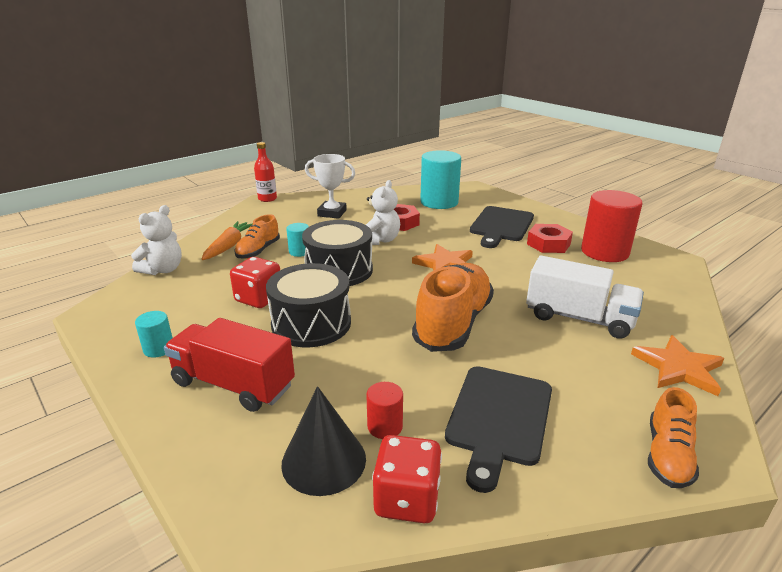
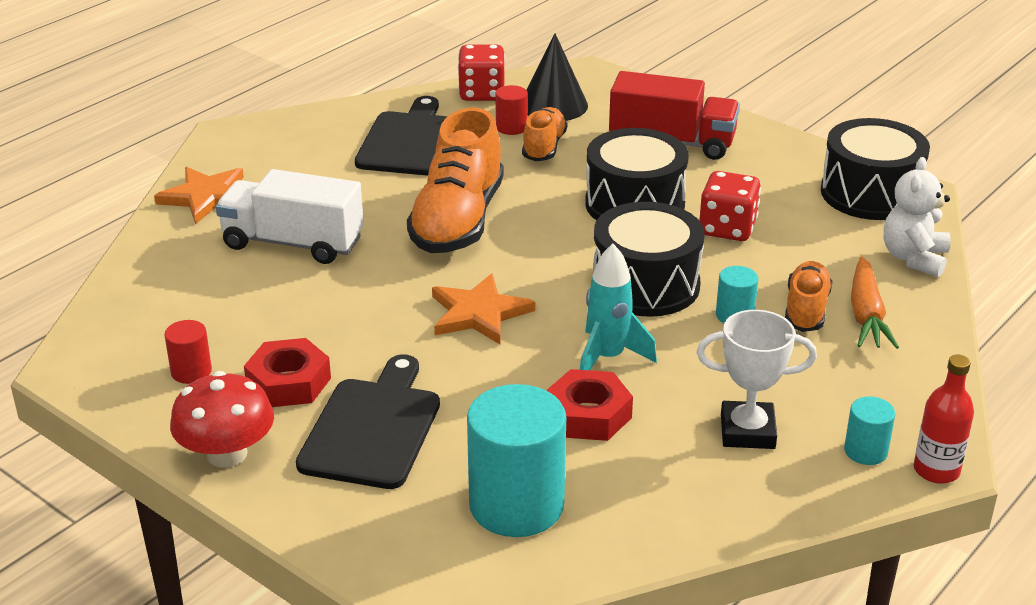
camera: 170 degrees right, 5 degrees up
turquoise cylinder [135,311,173,358] -> turquoise cylinder moved to [844,396,895,465]
white teddy bear [366,180,400,245] -> turquoise rocket [580,244,657,370]
red cylinder [581,190,643,262] -> red cylinder [164,320,212,384], size x0.47
orange shoe [648,387,699,488] -> orange shoe moved to [522,107,567,161]
none -> red mushroom [170,371,274,467]
none -> black drum [821,118,930,220]

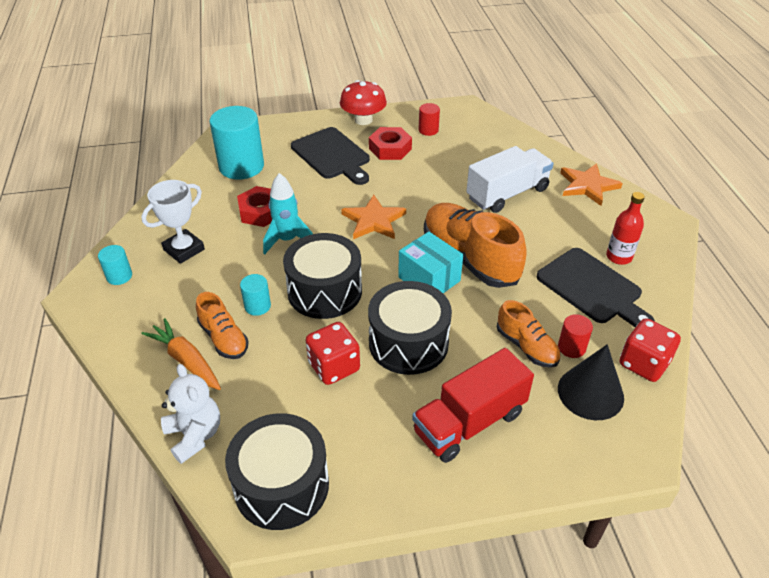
camera: 130 degrees right, 10 degrees up
red bottle [914,355,974,484] -> red bottle moved to [606,192,645,265]
none -> turquoise box [398,232,463,293]

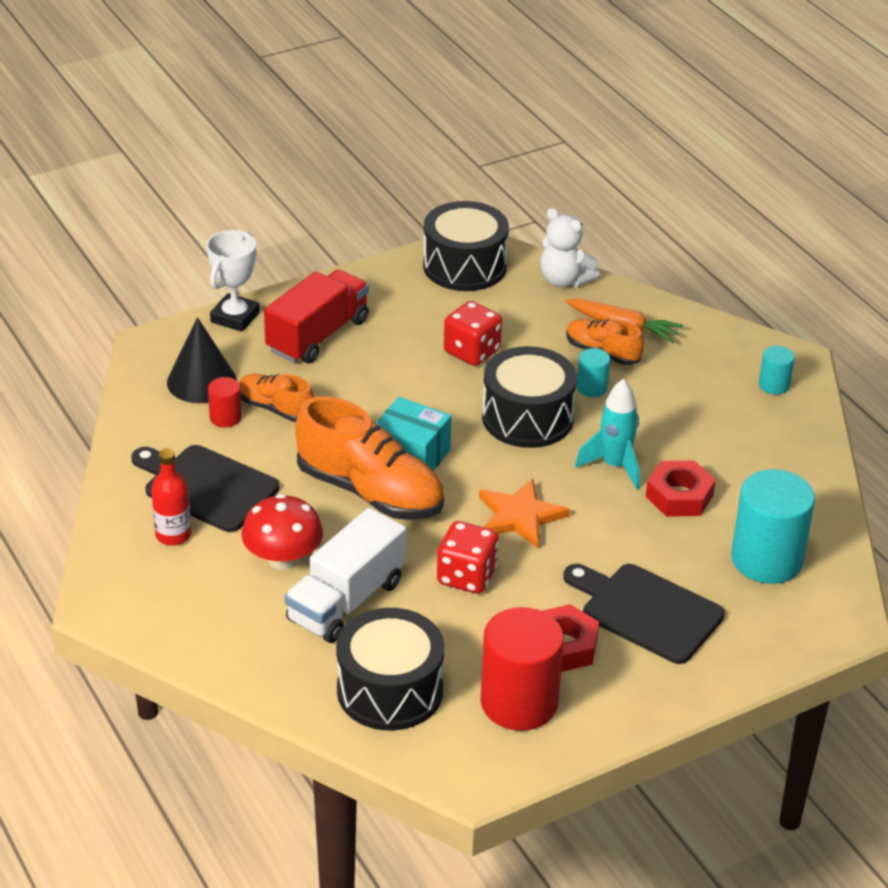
camera: 160 degrees right, 5 degrees down
white trophy [141,180,205,264] -> white trophy moved to [207,230,260,332]
red mushroom [340,80,387,125] -> red mushroom moved to [241,494,323,570]
black drum [368,281,452,375] -> black drum moved to [336,608,445,731]
red cylinder [419,103,440,136] -> red cylinder [480,607,564,731], size x2.11
orange star [560,163,623,206] -> none
red dice [620,318,681,382] -> red dice moved to [437,521,499,594]

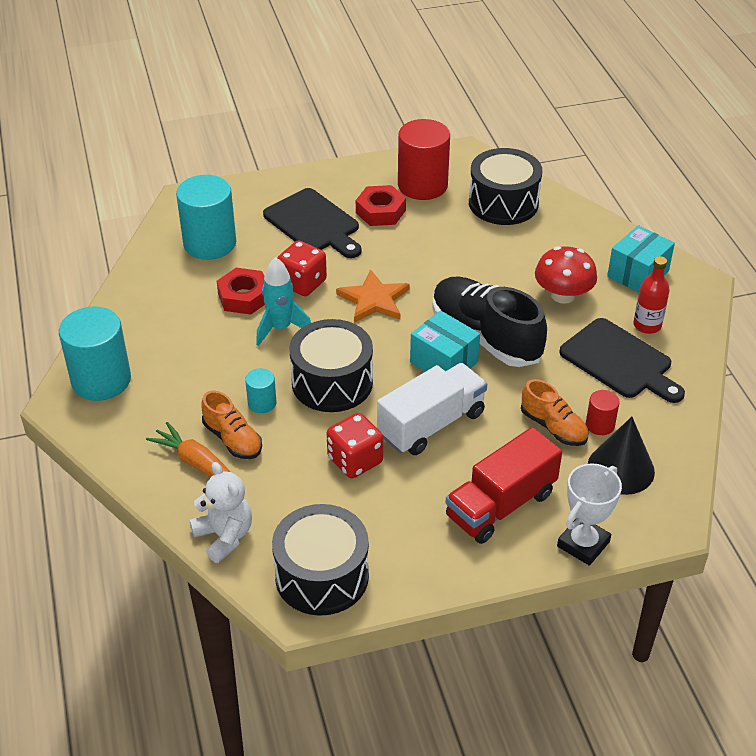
camera: 165 degrees left, 5 degrees up
white truck [285,508,406,643] -> white truck moved to [377,363,487,455]
orange shoe [295,396,444,520] -> black shoe [432,277,547,367]
red dice [437,521,499,594] -> red dice moved to [278,240,327,296]
turquoise cylinder [759,346,795,395] -> turquoise cylinder [59,307,131,401], size x2.11
none -> turquoise box [607,225,675,292]

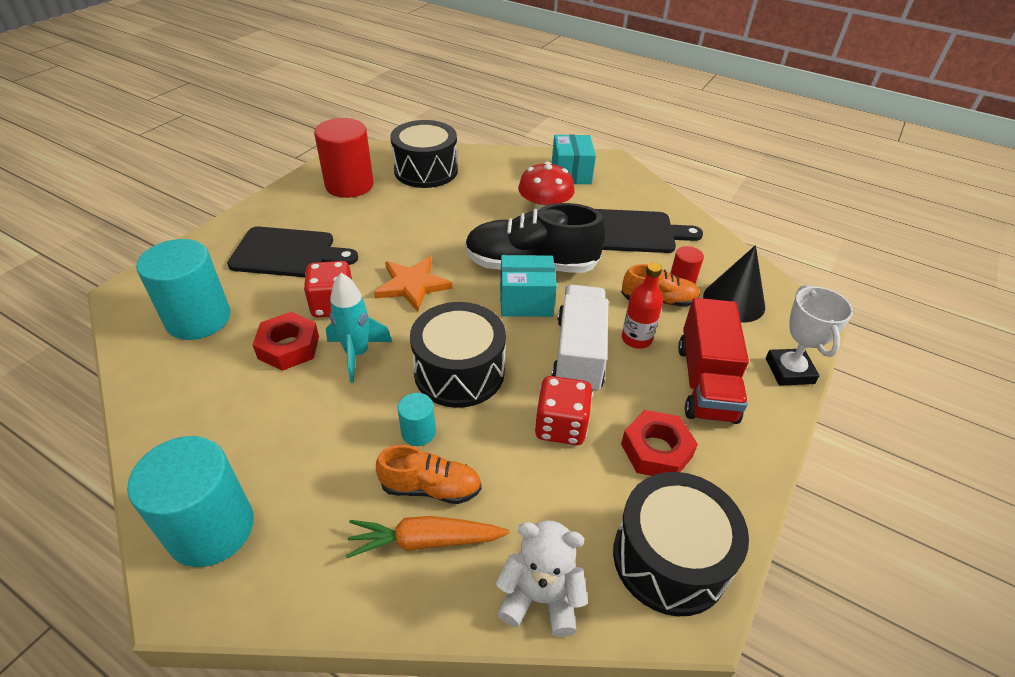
camera: 45 degrees left, 0 degrees up
red nut [356,185,406,226] -> red nut moved to [621,410,698,476]
red bottle [633,256,670,334] -> red bottle moved to [622,262,663,349]

